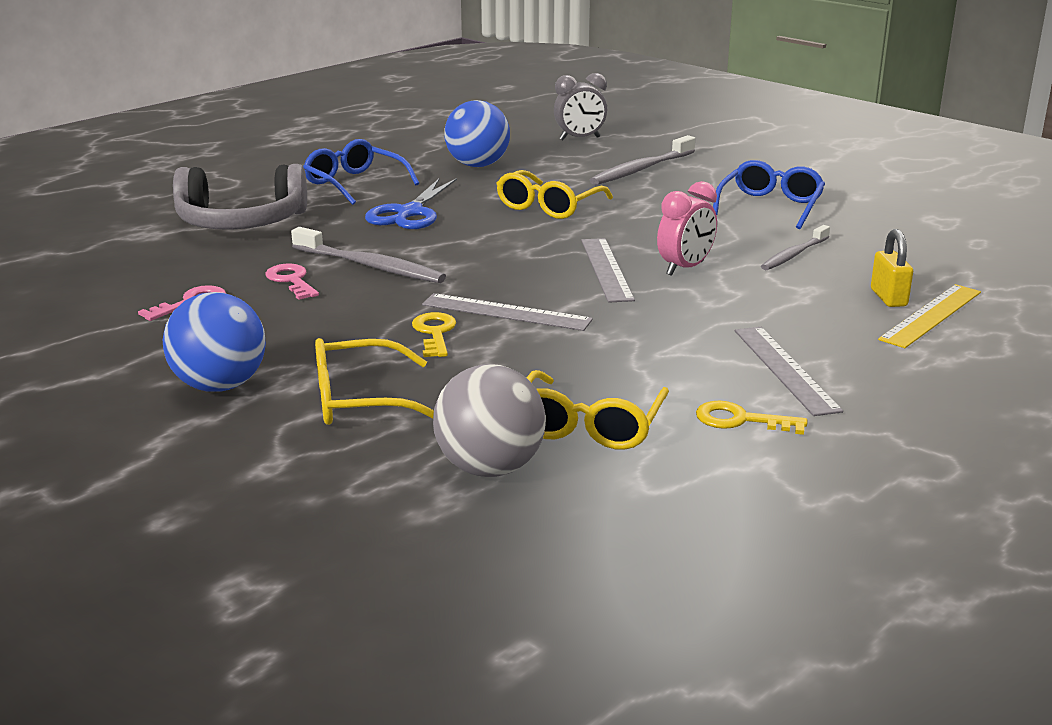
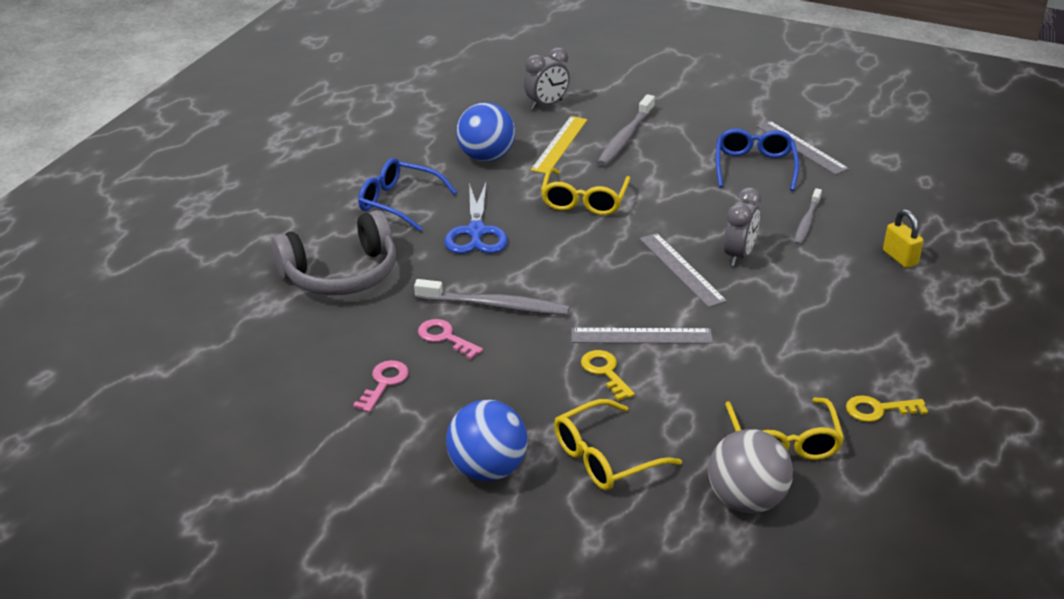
camera: 20 degrees left, 10 degrees up
pink clock [657,181,717,276] -> grey clock [724,187,761,266]
grey ruler [735,327,843,416] -> grey ruler moved to [756,121,849,175]
yellow ruler [878,284,981,348] -> yellow ruler moved to [531,116,587,174]

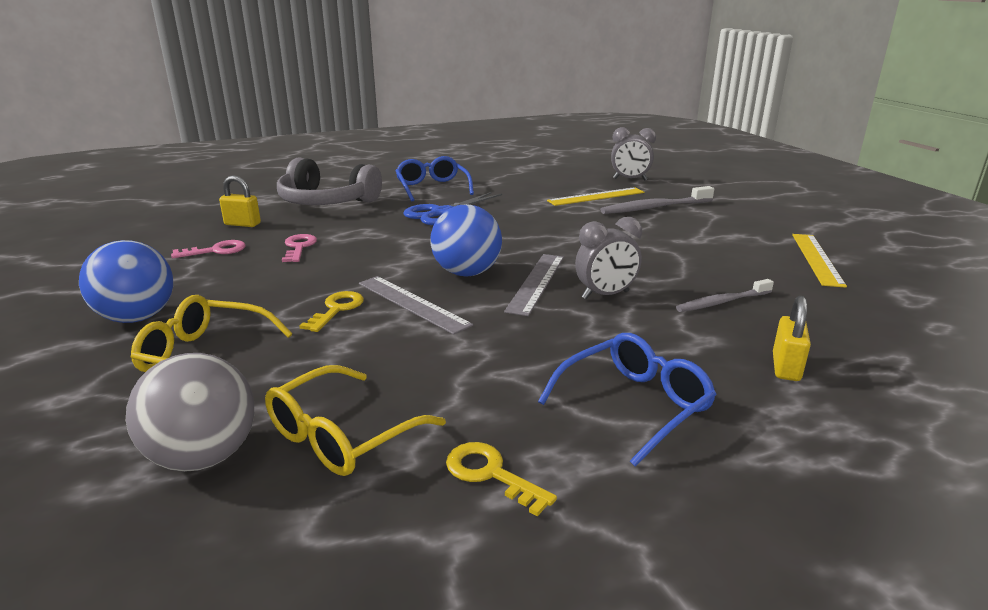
camera: 45 degrees right, 10 degrees down
grey toothbrush [414,279,570,315] -> none
blue ball [456,102,515,162] -> blue ball moved to [430,204,502,276]
yellow glasses [541,168,630,215] -> none
blue glasses [715,128,799,191] -> blue glasses moved to [538,333,717,467]
grey ruler [756,121,849,175] -> yellow ruler [792,234,847,288]
none -> yellow padlock [219,175,261,227]

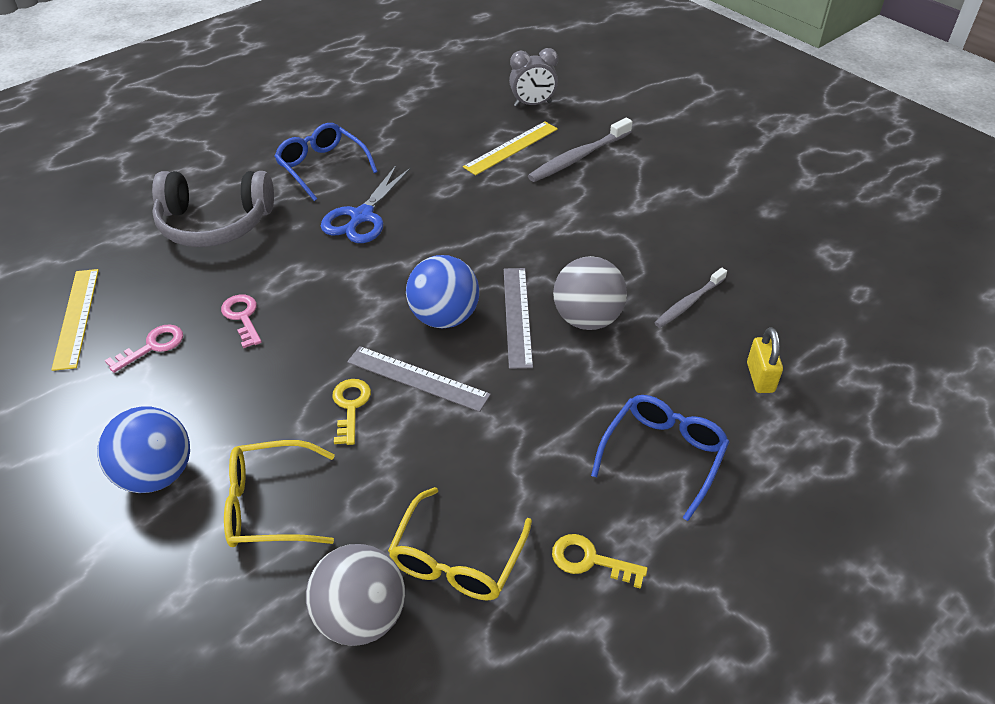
camera: 20 degrees left, 20 degrees up
yellow padlock [219,175,261,227] -> none
grey clock [575,217,642,299] -> grey ball [553,256,627,330]
yellow ruler [792,234,847,288] -> yellow ruler moved to [51,269,99,371]

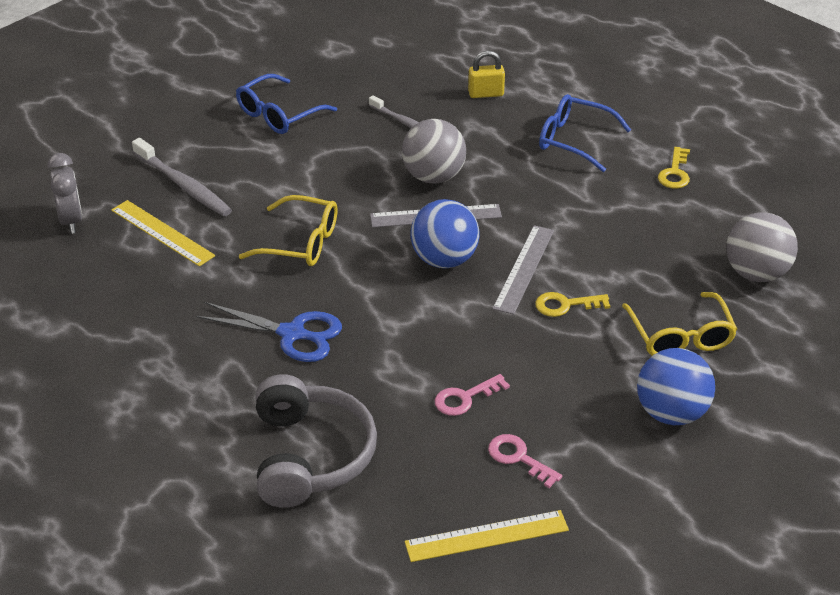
camera: 95 degrees left, 5 degrees down
blue glasses [274,123,378,201] -> blue glasses moved to [236,74,337,134]
yellow glasses [388,487,532,601] -> yellow glasses moved to [239,195,338,266]

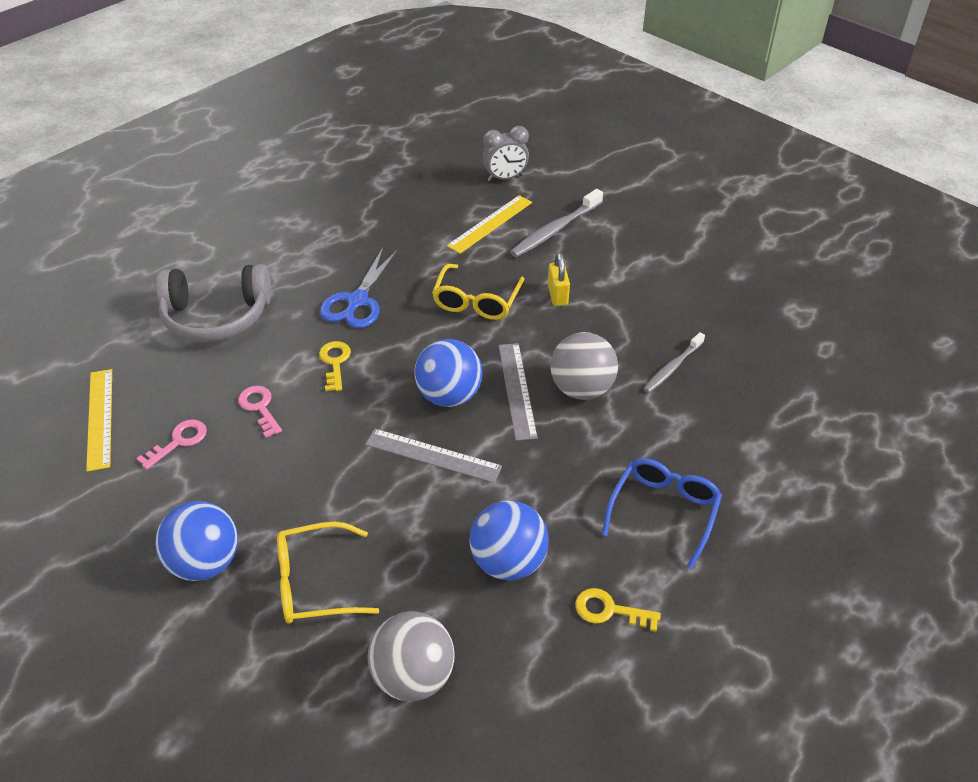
camera: 90 degrees right, 5 degrees up
blue glasses [236,74,337,134] -> none
yellow padlock [468,50,505,98] -> yellow padlock moved to [548,252,570,306]
yellow key [535,292,610,317] -> yellow key moved to [319,341,351,391]
none -> blue ball [469,501,549,580]

